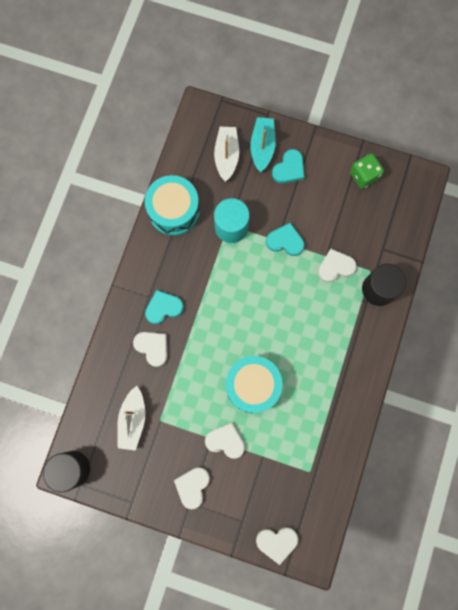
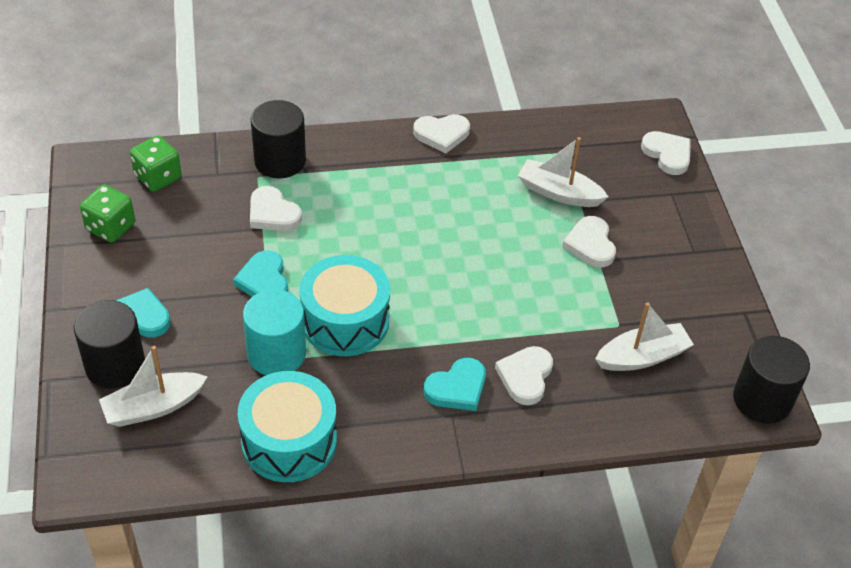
camera: 120 degrees left, 30 degrees down
turquoise heart [145,290,184,324] -> turquoise heart turned 75 degrees counterclockwise [424,358,486,411]
white heart [174,467,210,509] -> white heart moved to [413,114,470,153]
turquoise drum [226,356,283,413] -> turquoise drum moved to [299,255,390,356]
turquoise boat [250,117,276,172] -> black cylinder [74,300,145,389]
none -> green dice [130,135,182,192]
none -> white boat [518,137,608,207]

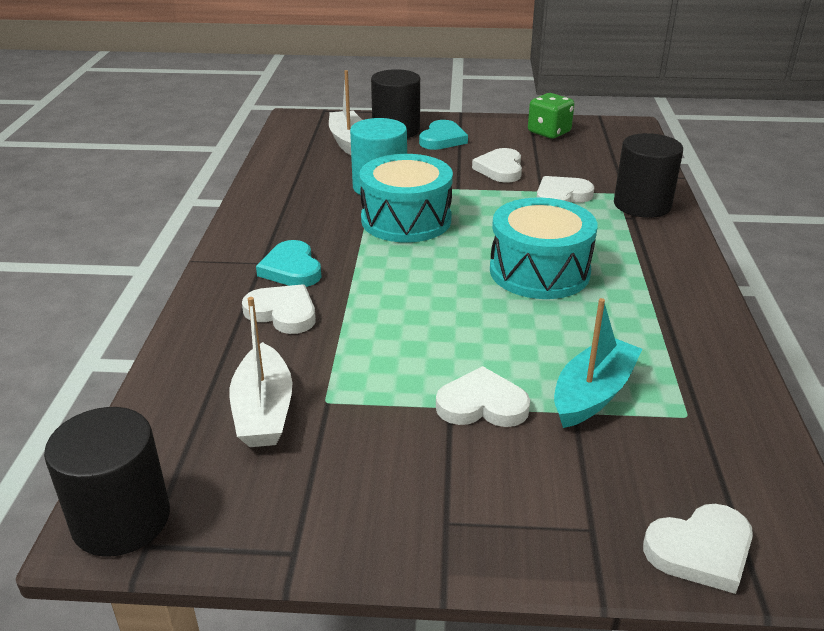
camera: 105 degrees right, 15 degrees down
green dice [130,135,182,192] -> none
turquoise heart [233,250,288,297] -> none
turquoise drum [238,371,337,482] -> turquoise drum moved to [490,198,597,299]
white heart [413,114,470,153] -> white heart moved to [472,148,522,183]
white boat [518,137,608,207] -> turquoise boat [554,298,642,428]

